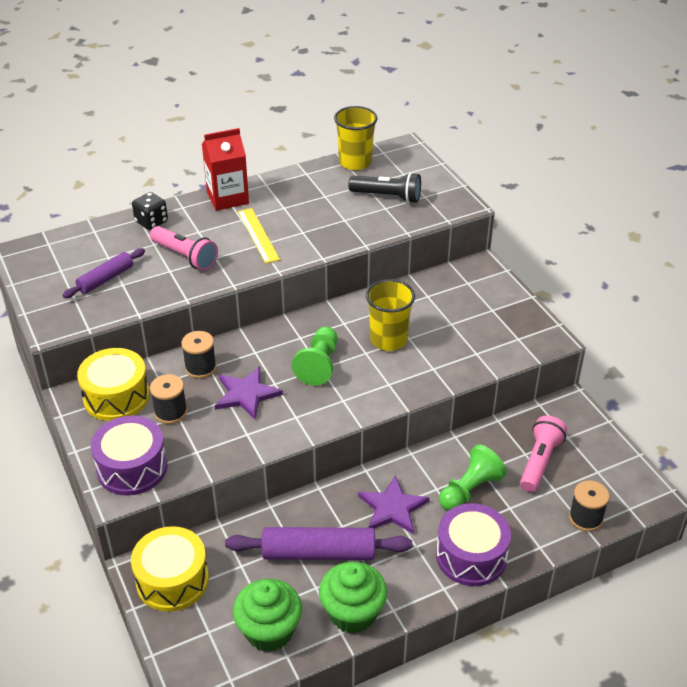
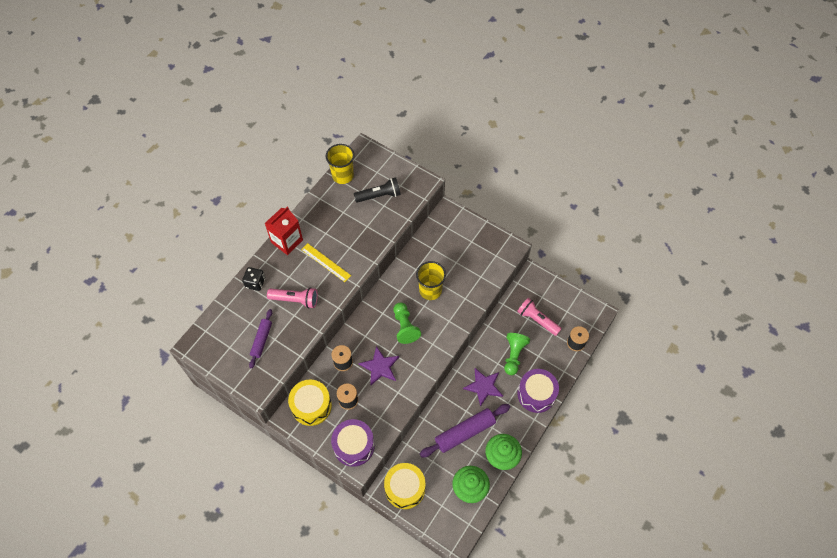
camera: 30 degrees left, 20 degrees up
pink flashlight [520,416,567,492] -> pink flashlight turned 45 degrees counterclockwise [517,298,562,336]

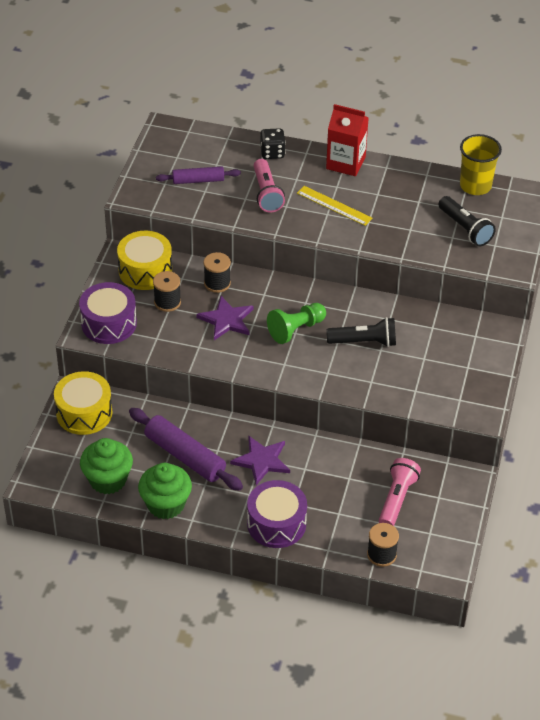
camera: 70 degrees right, 15 degrees down
yellow ruler [301,243,351,282] -> yellow ruler turned 75 degrees counterclockwise [297,186,373,226]
yellow cup [416,261,446,300] -> black flashlight [326,317,396,347]
green pawn [504,333,530,375] -> none

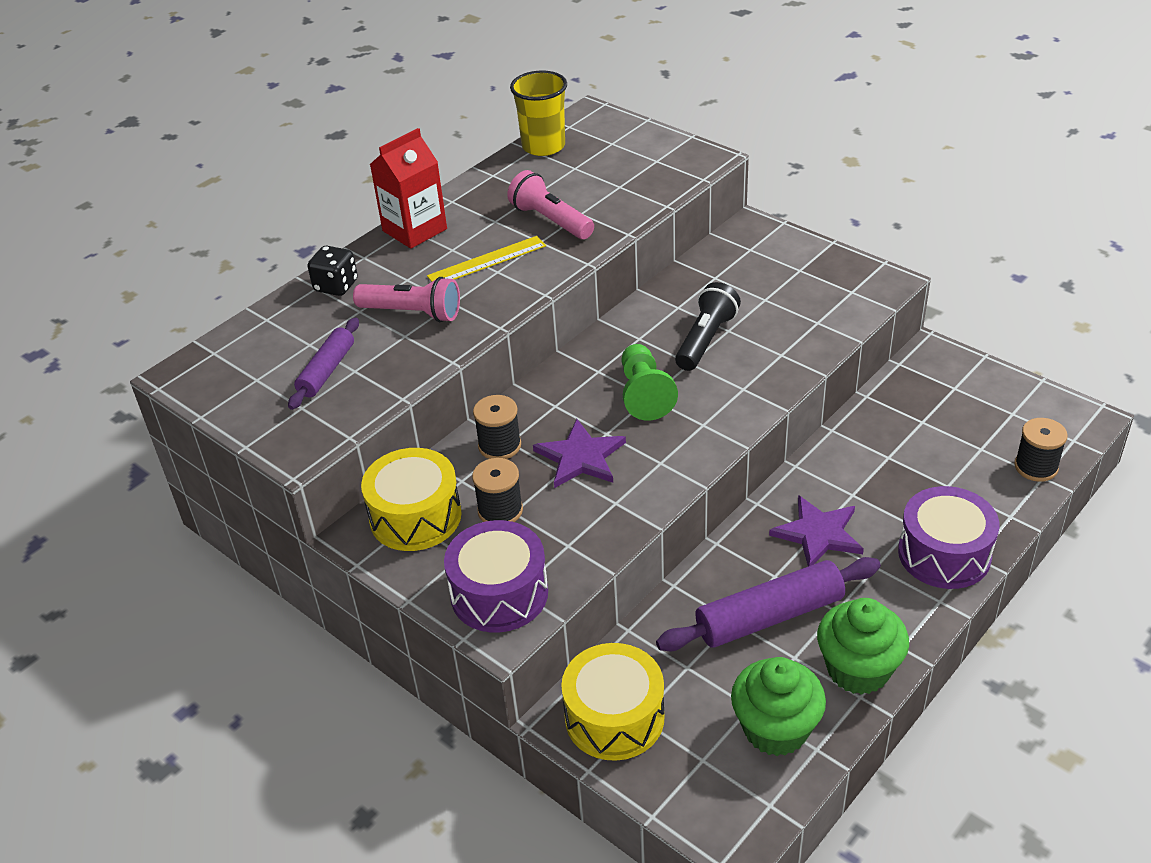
camera: 60 degrees left, 5 degrees down
pink flashlight [379,458,421,526] -> pink flashlight moved to [507,170,594,239]
black flashlight [438,196,496,246] -> none

